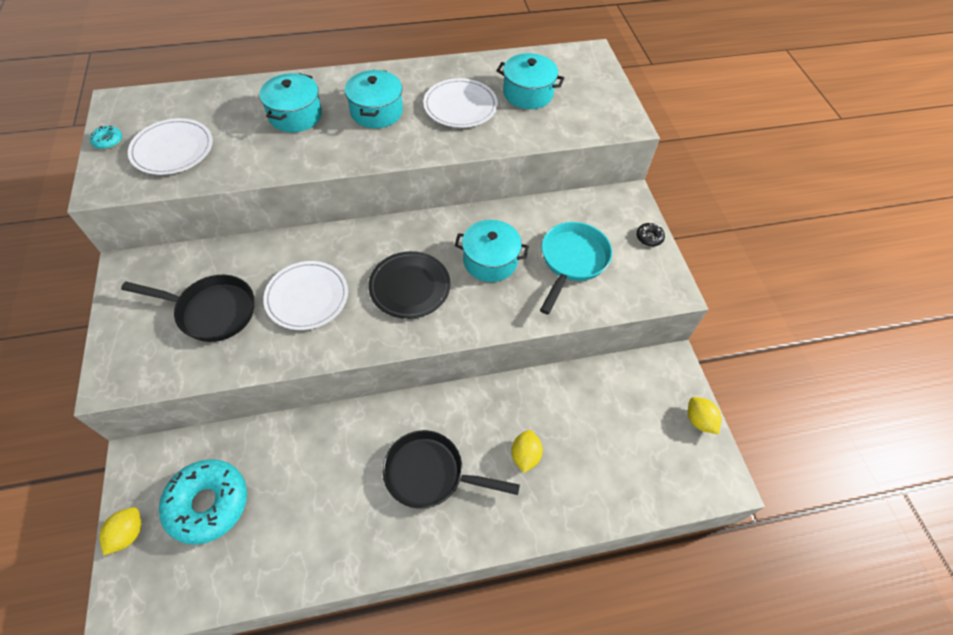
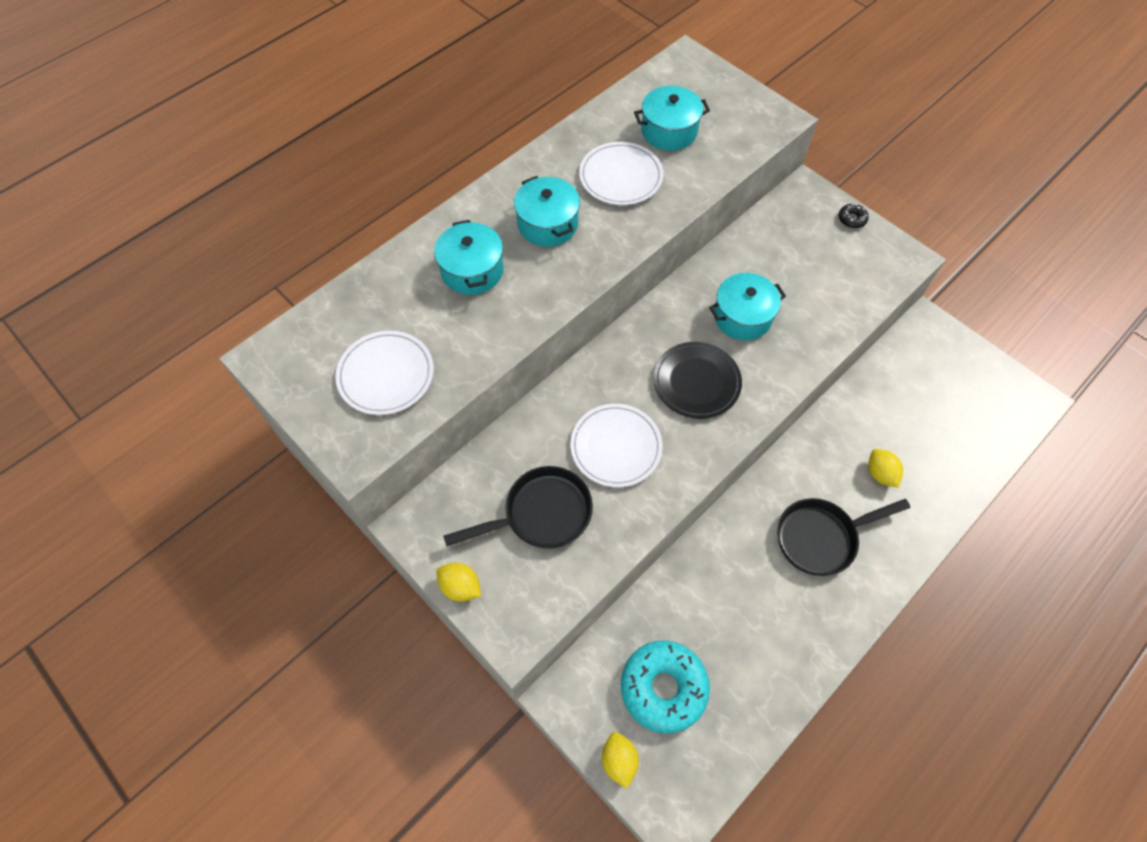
camera: 30 degrees left, 5 degrees up
turquoise donut [90,126,122,149] -> none
turquoise pan [540,222,612,314] -> none
yellow lemon [688,397,722,434] -> yellow lemon moved to [437,563,481,601]

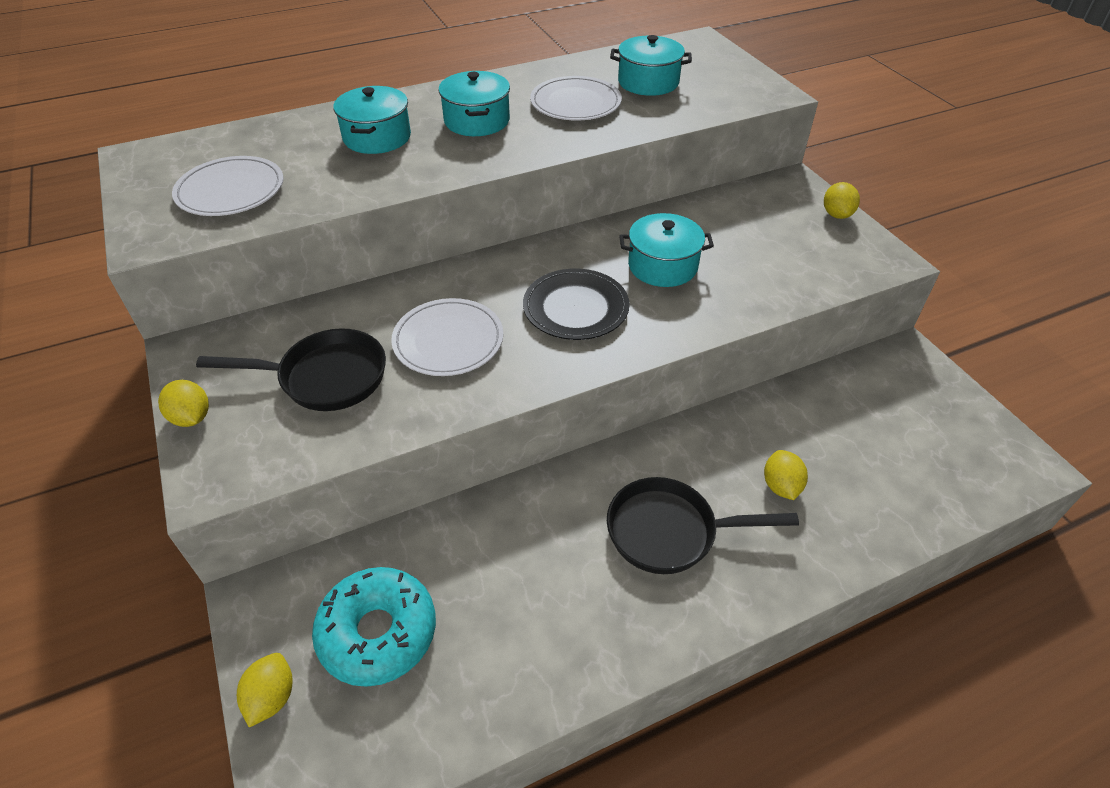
camera: 20 degrees right, 15 degrees down
black donut [839,203,869,228] -> yellow lemon [824,182,860,219]

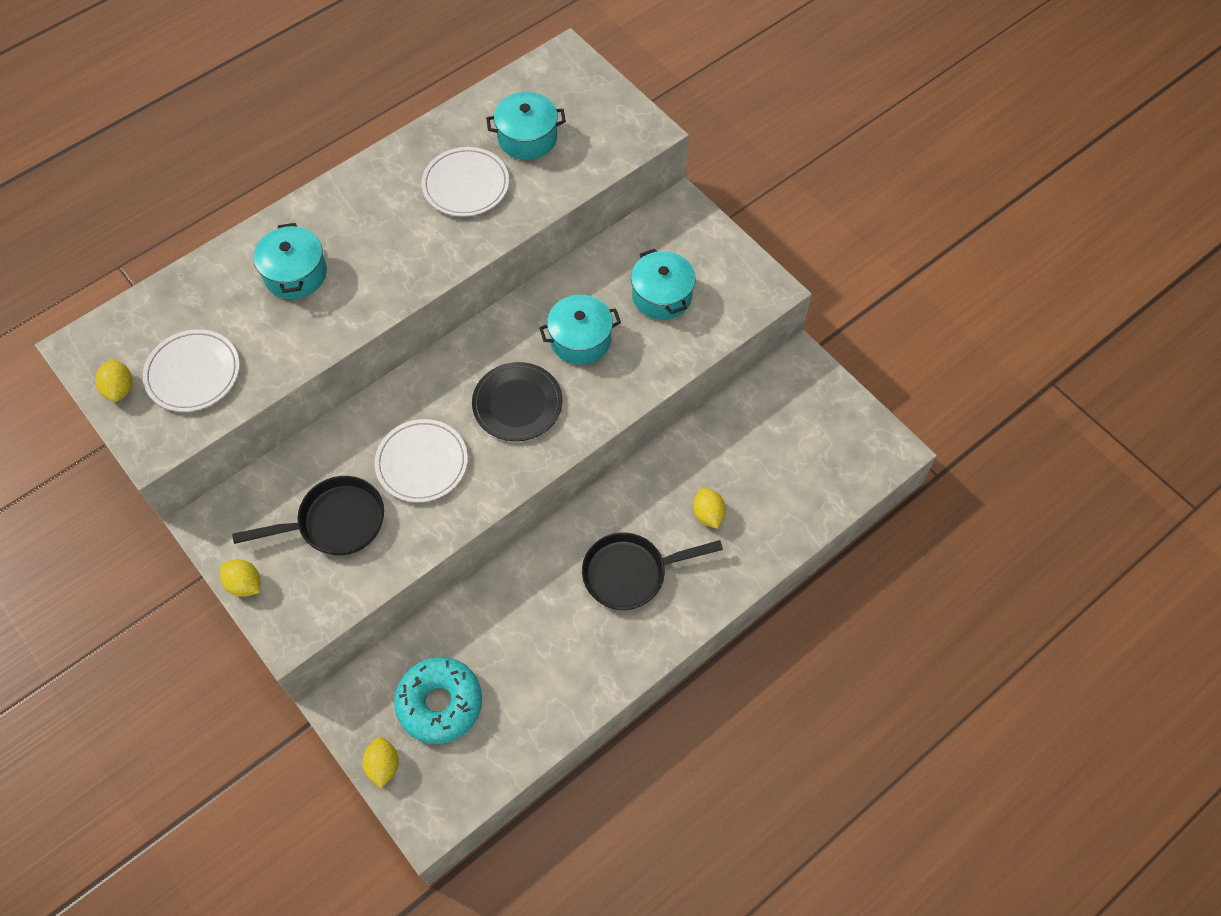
camera: 15 degrees left, 15 degrees up
turquoise pot [438,71,510,136] -> turquoise pot moved to [631,249,696,320]
yellow lemon [824,182,860,219] -> yellow lemon moved to [95,359,133,402]

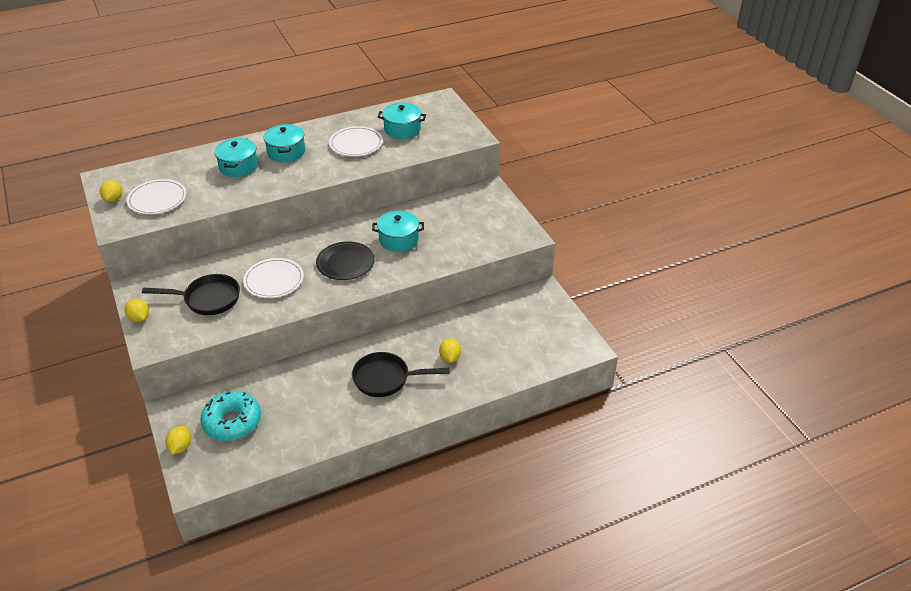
camera: 15 degrees right, 20 degrees down
turquoise pot [631,249,696,320] -> turquoise pot moved to [263,124,305,162]

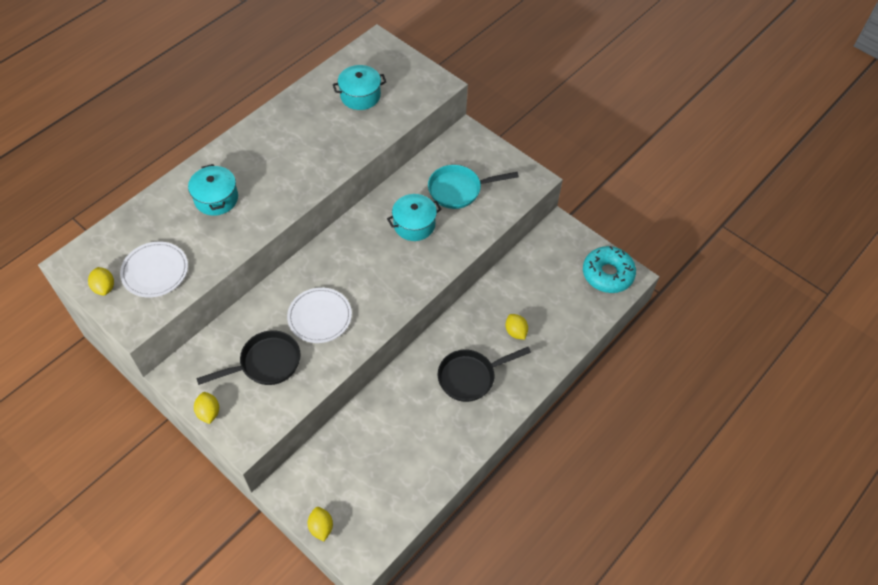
camera: 25 degrees left, 15 degrees up
yellow lemon [125,299,149,322] -> yellow lemon turned 45 degrees clockwise [194,392,219,424]
turquoise donut [200,391,261,441] -> turquoise donut moved to [583,246,636,293]
turquoise pot [263,124,305,162] -> none
black plate [316,241,375,280] -> none
white plate [329,126,383,157] -> none
none -> turquoise pan [428,165,519,209]

